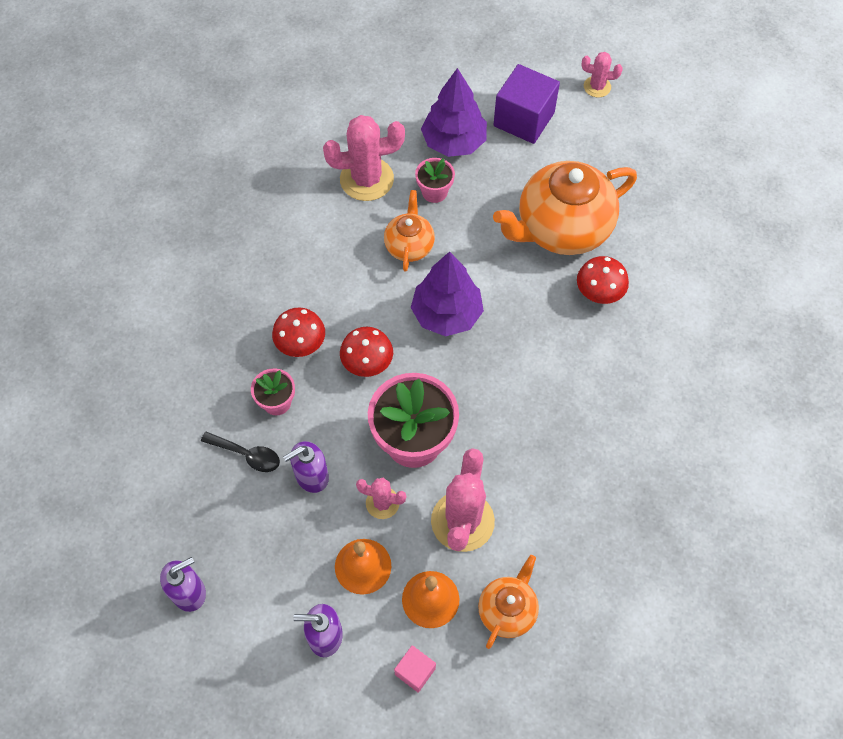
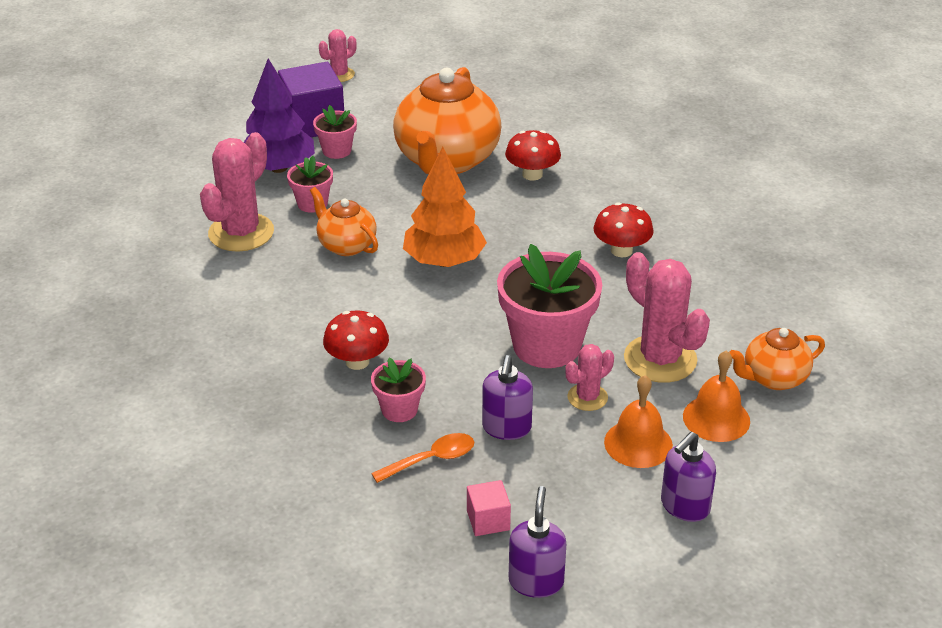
camera: 50 degrees left, 25 degrees down
black spoon [201,432,280,472] -> orange spoon [371,433,474,483]
red mushroom [340,327,393,377] -> red mushroom moved to [593,202,654,257]
pink cube [394,645,436,693] -> pink cube moved to [467,480,511,536]
purple tree [411,251,484,336] -> orange tree [403,147,487,267]
orange teapot [478,555,539,649] -> orange teapot turned 90 degrees counterclockwise [729,328,825,390]
none -> pink flower pot [313,105,357,159]

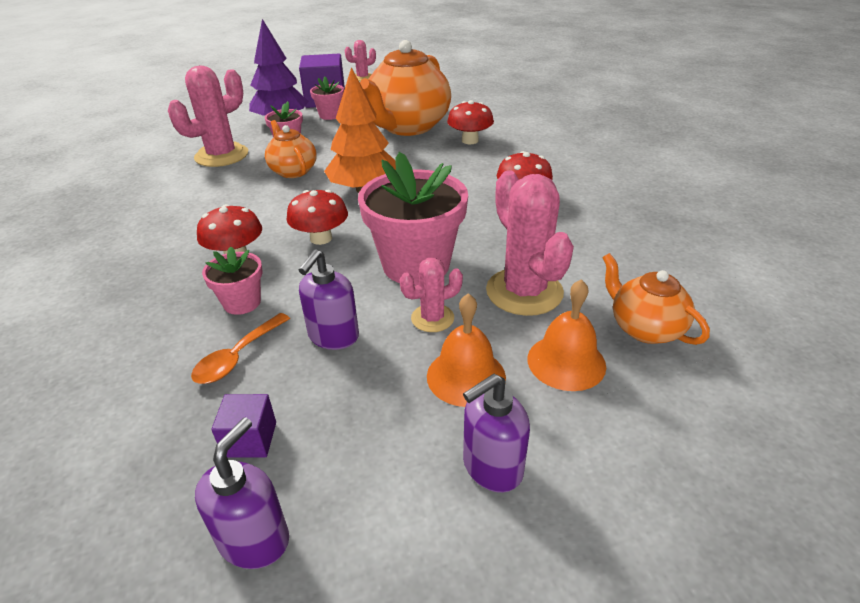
camera: 15 degrees right, 0 degrees up
orange spoon [371,433,474,483] -> orange spoon turned 135 degrees clockwise [191,313,290,384]
pink cube [467,480,511,536] -> purple cube [211,394,276,458]
orange teapot [729,328,825,390] -> orange teapot turned 60 degrees clockwise [602,253,710,345]
none -> red mushroom [287,190,348,245]

